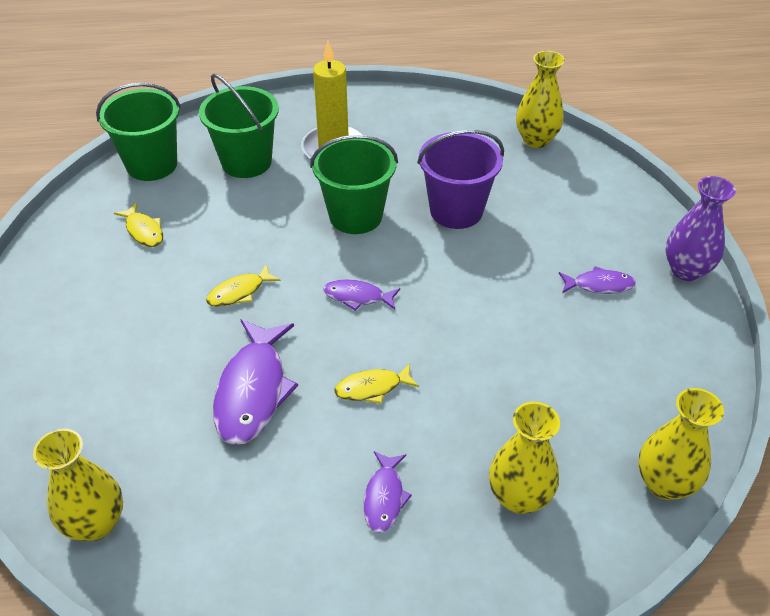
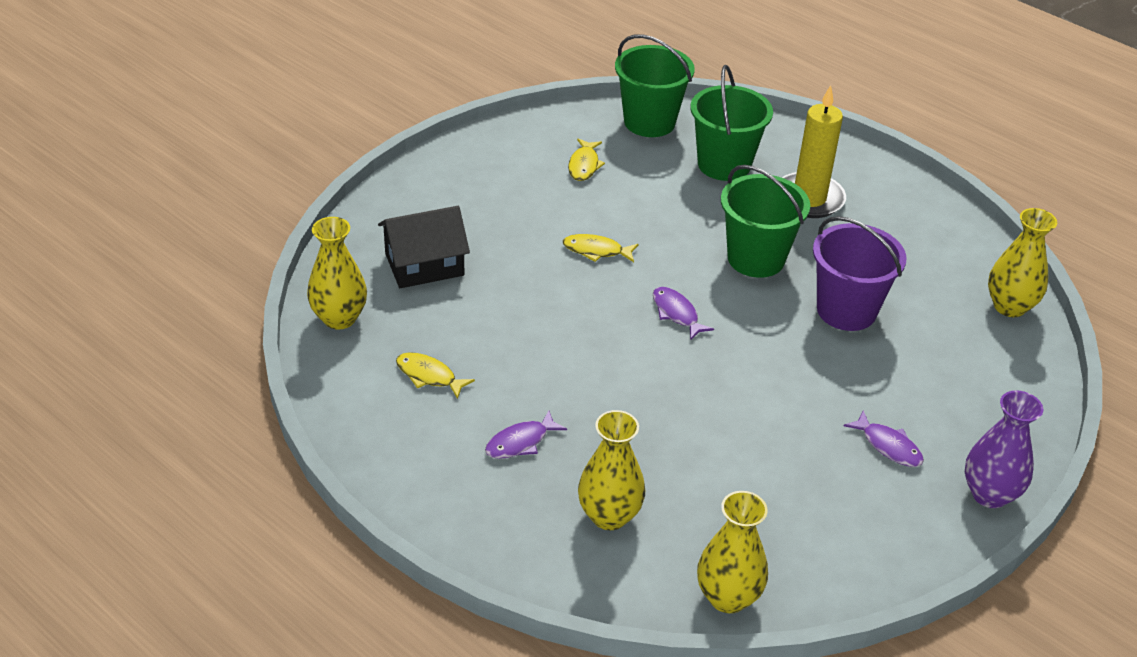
camera: 45 degrees right, 5 degrees down
purple fish [213,319,298,445] -> none
yellow fish [334,363,419,404] -> yellow fish moved to [396,352,475,399]
none -> black house [378,206,470,288]

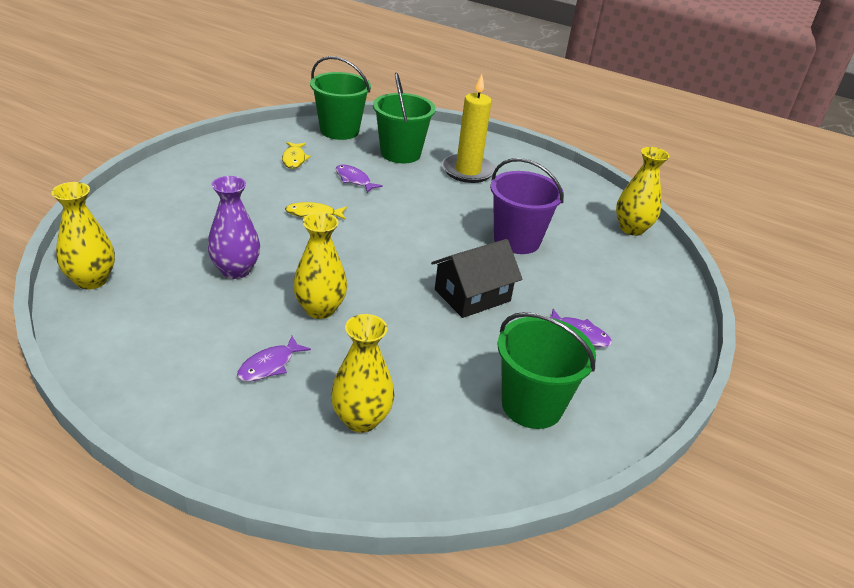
camera: 15 degrees left, 5 degrees down
black house [378,206,470,288] -> black house moved to [431,239,522,318]
yellow fish [396,352,475,399] -> none
purple fish [653,287,714,340] -> purple fish moved to [336,164,383,193]
yellow vase [697,491,768,613] -> yellow vase moved to [293,212,347,319]
green bucket [721,165,810,278] -> green bucket moved to [497,312,596,429]
purple vase [965,390,1043,508] -> purple vase moved to [208,176,260,279]

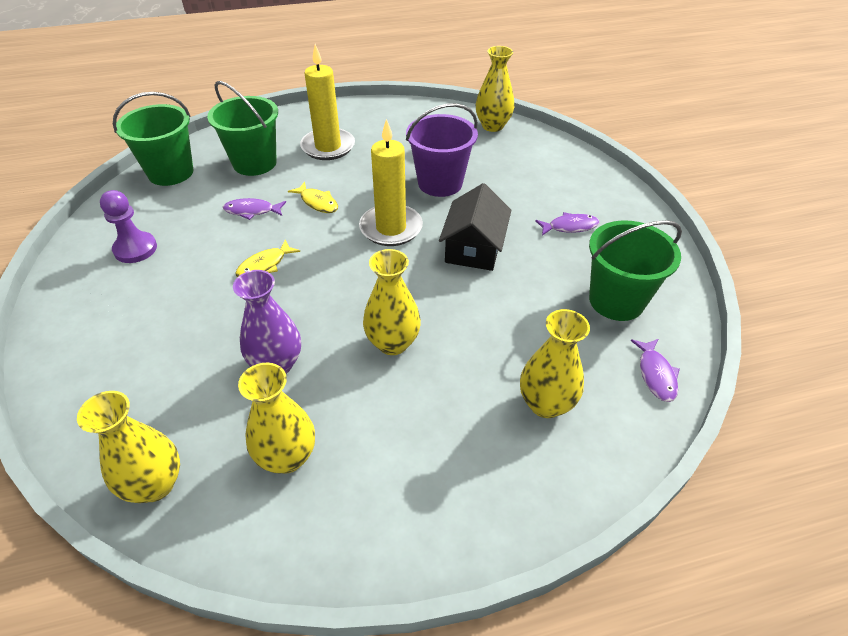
camera: 40 degrees left, 10 degrees up
purple fish [237,336,311,381] -> purple fish moved to [631,339,680,402]
yellow fish [282,142,311,169] -> yellow fish moved to [288,182,338,213]
none -> purple pawn [100,190,157,263]
none -> yellow vase [238,363,315,474]
none -> yellow candle [359,119,423,246]

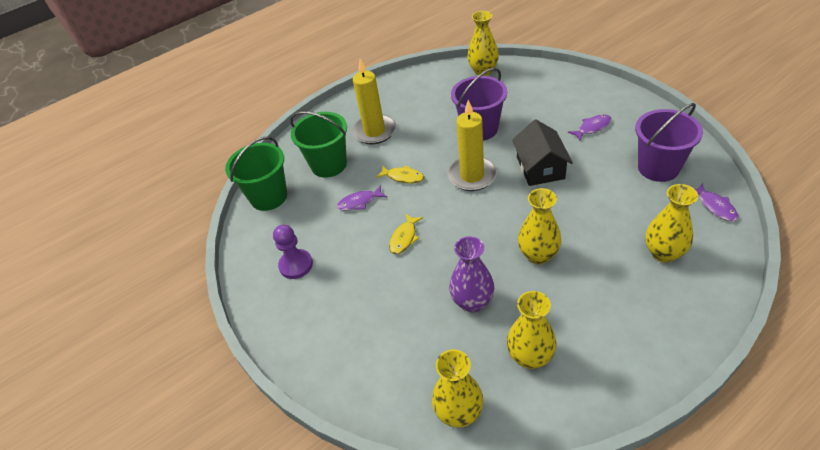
camera: 15 degrees left, 0 degrees up
green bucket [589,220,682,321] -> purple bucket [635,103,703,182]

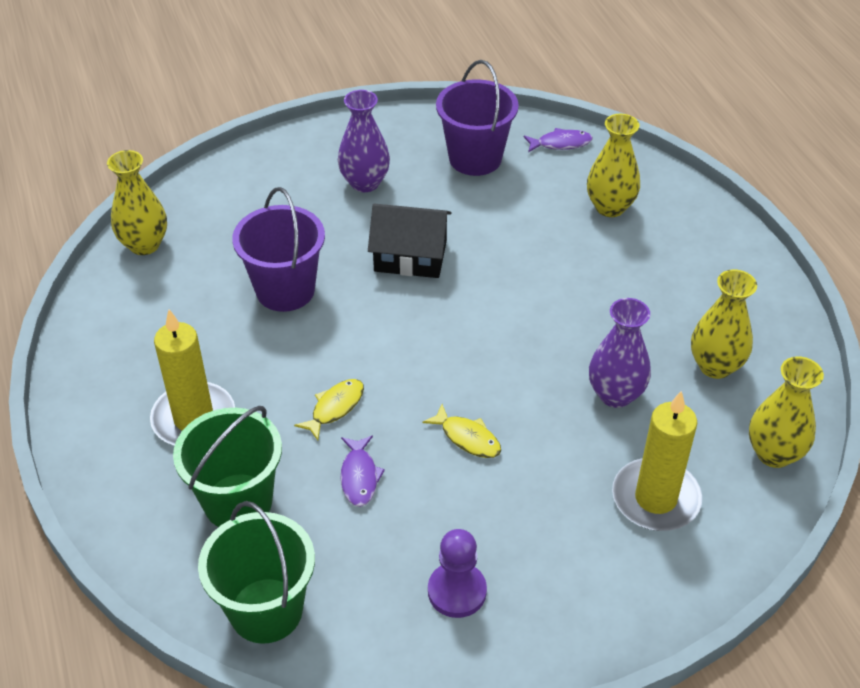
camera: 80 degrees left, 0 degrees up
yellow candle [447,100,497,191] -> yellow candle moved to [612,391,702,531]
yellow vase [518,188,561,264] -> none
purple fish [568,114,612,141] -> purple vase [338,90,390,192]

